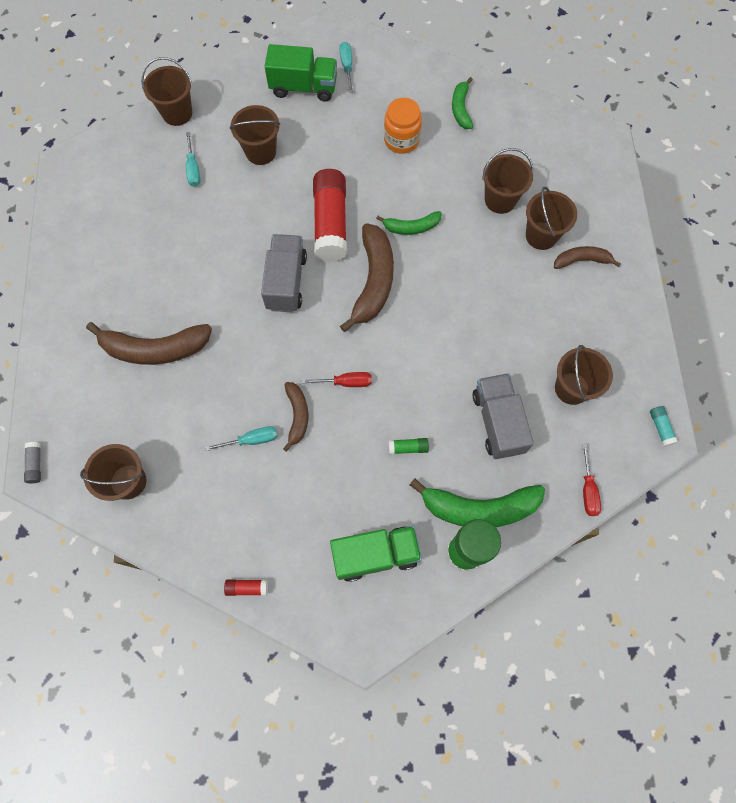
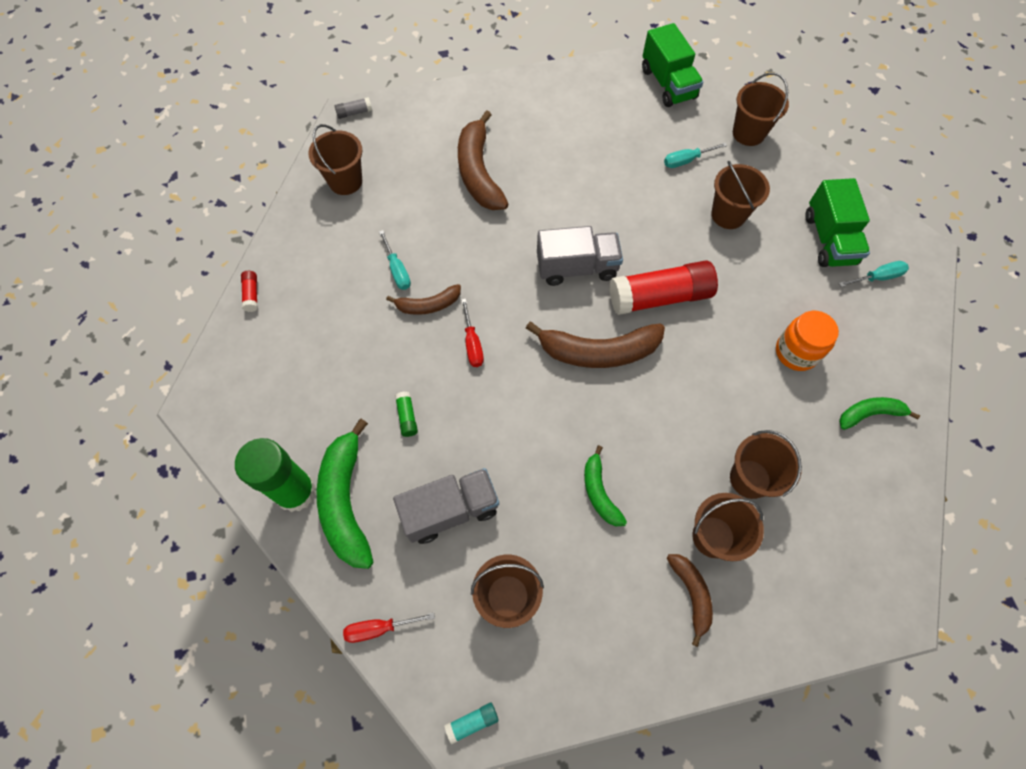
camera: 80 degrees right, 5 degrees down
green truck [330,526,422,582] -> green truck moved to [642,23,703,107]
green banana [376,211,442,235] -> green banana moved to [584,445,627,526]

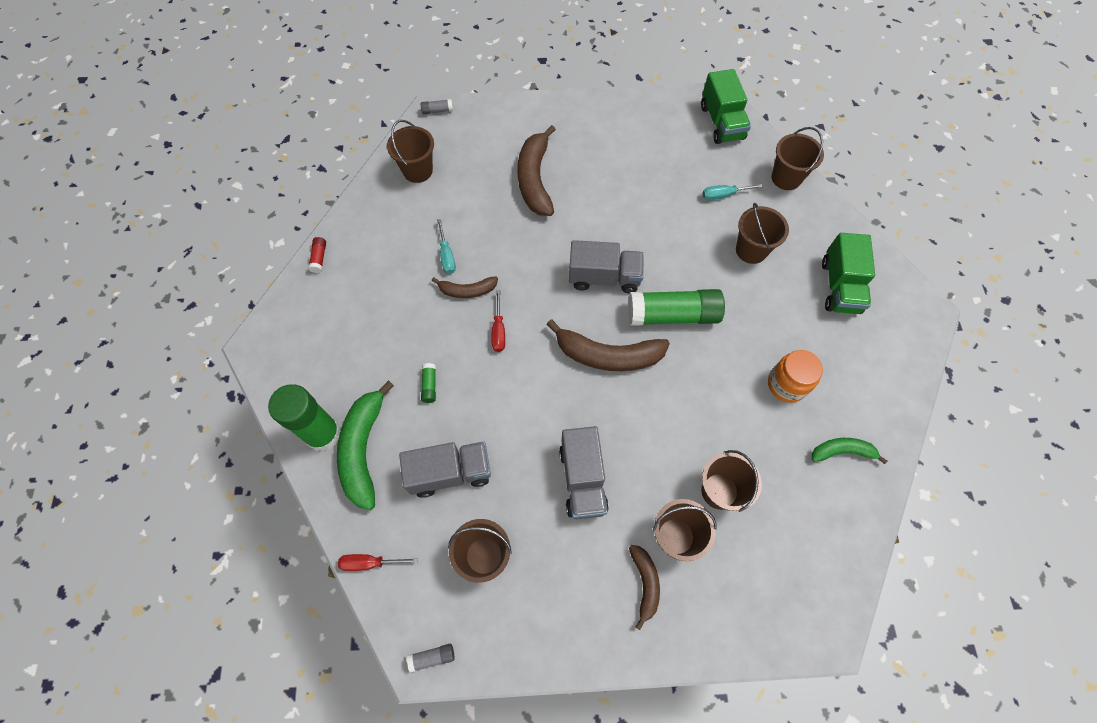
camera: 10 degrees right, 0 degrees up
turquoise glue stick [444,703,499,744] -> grey glue stick [407,644,455,673]
green banana [584,445,627,526] -> grey truck [559,426,609,519]
red glue stick [610,260,718,315] -> green glue stick [628,289,725,326]
turquoise screwdriver [839,261,909,287] -> none

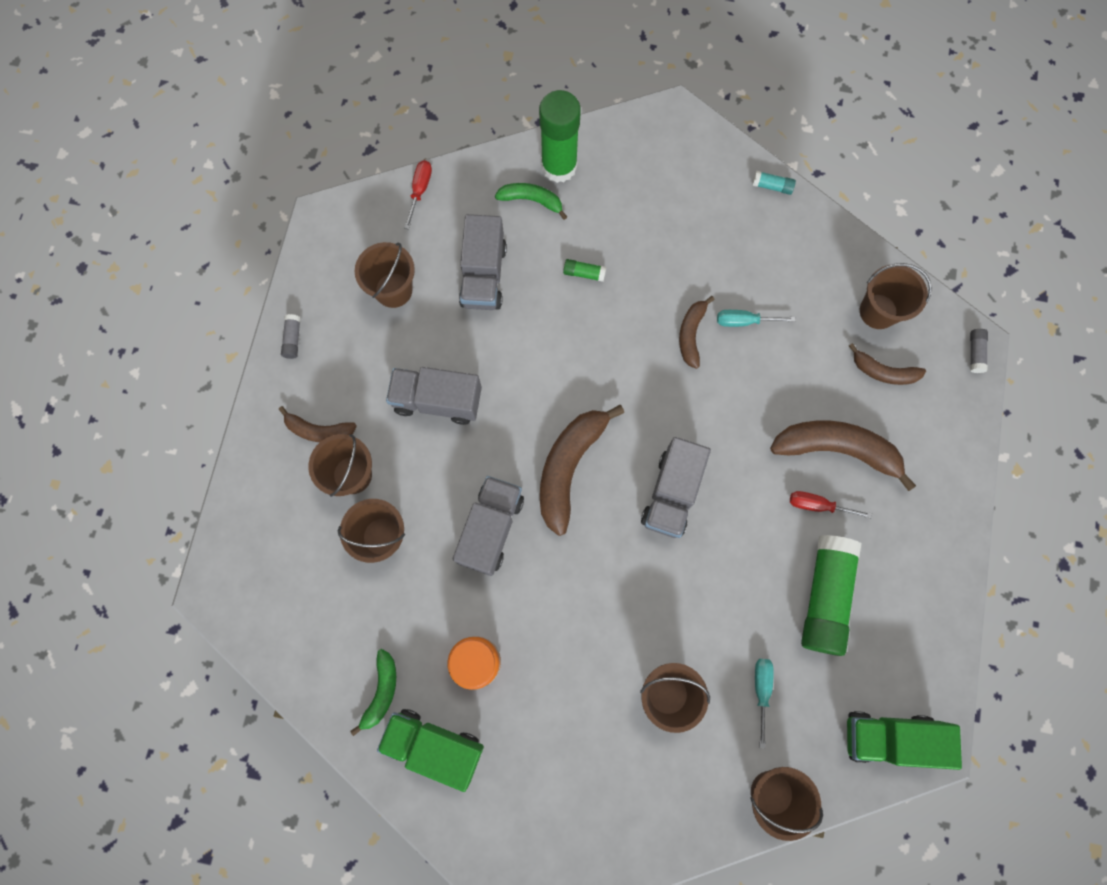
camera: 105 degrees right, 10 degrees up
red glue stick [308,237,326,273] -> turquoise glue stick [752,171,796,195]
green banana [337,381,394,510] -> green banana [495,183,567,220], size x0.56
grey glue stick [407,644,455,673] -> grey glue stick moved to [281,314,301,359]
red screwdriver [491,290,505,352] -> red screwdriver moved to [790,491,872,518]
green glue stick [628,289,725,326] -> green glue stick moved to [801,535,861,656]
green truck [822,233,875,314] -> green truck moved to [377,709,484,792]
none -> grey truck [453,476,524,576]
none -> brown banana [849,343,926,385]

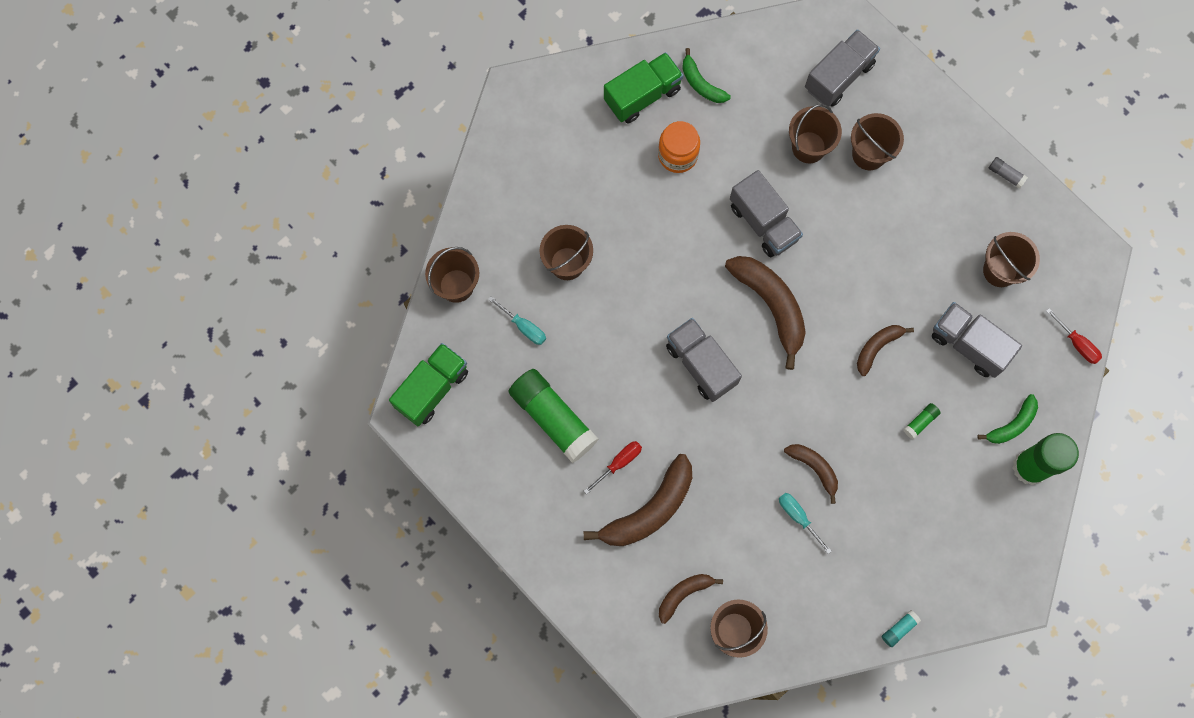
camera: 125 degrees right, 0 degrees up
brown banana [279,406,357,442] -> brown banana moved to [857,325,914,376]
grey truck [386,367,482,425] -> grey truck moved to [805,29,880,107]
turquoise screwdriver [717,310,795,327] -> turquoise screwdriver turned 75 degrees counterclockwise [779,493,832,554]
grey glue stick [970,329,988,373] -> none

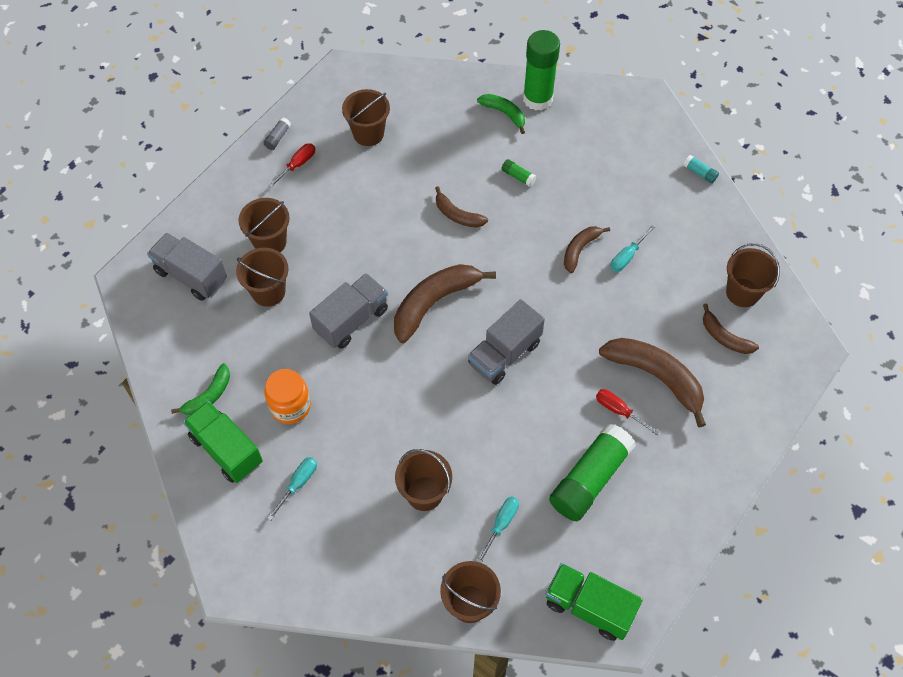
camera: 100 degrees left, 15 degrees down
grey truck [932,302,1022,378] -> none
red screwdriver [1046,308,1102,364] -> red screwdriver moved to [268,143,315,188]
none -> turquoise screwdriver [268,457,317,520]

